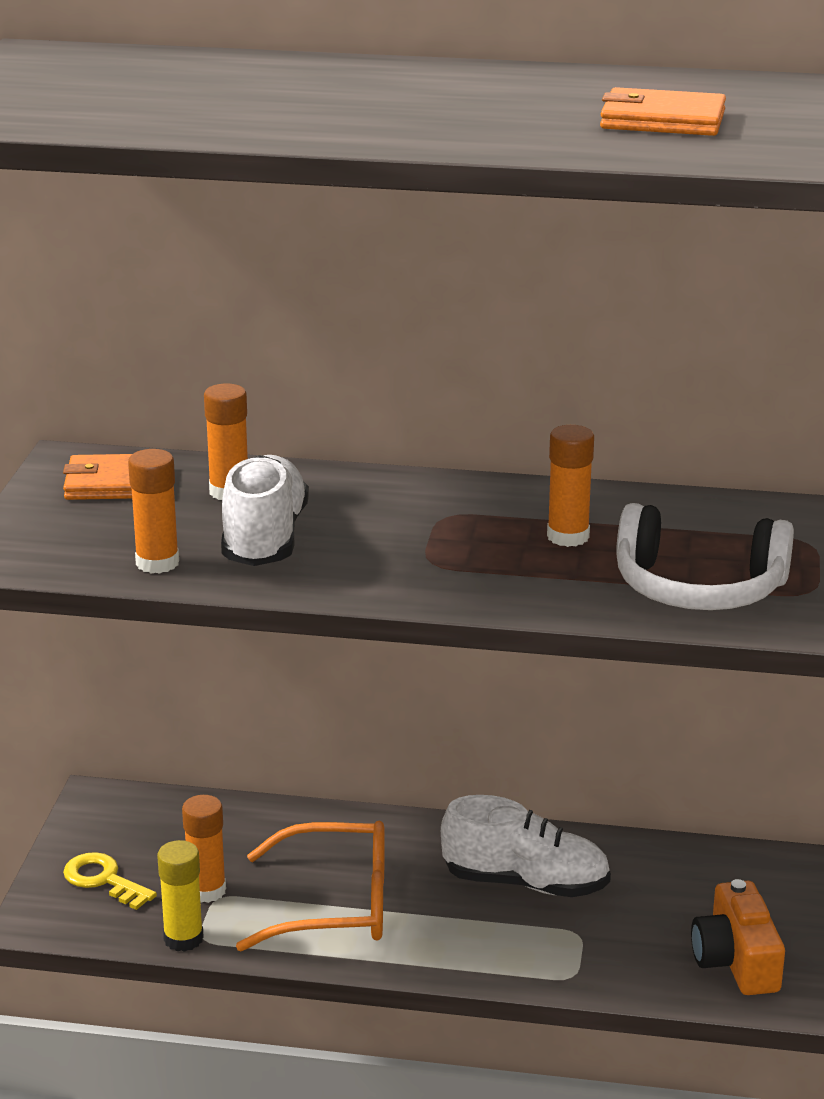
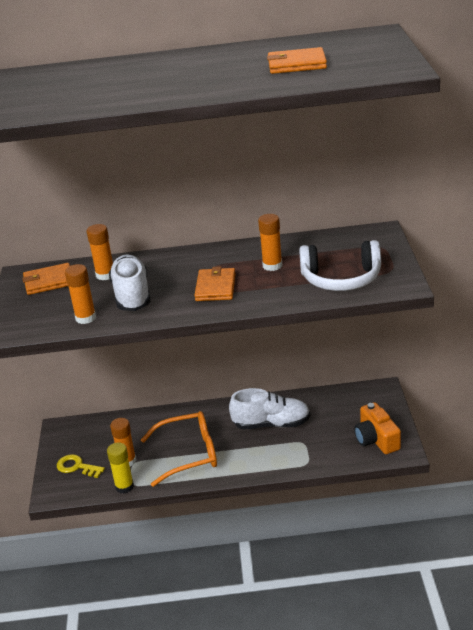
camera: 10 degrees left, 5 degrees up
none -> orange wallet [194,266,236,301]

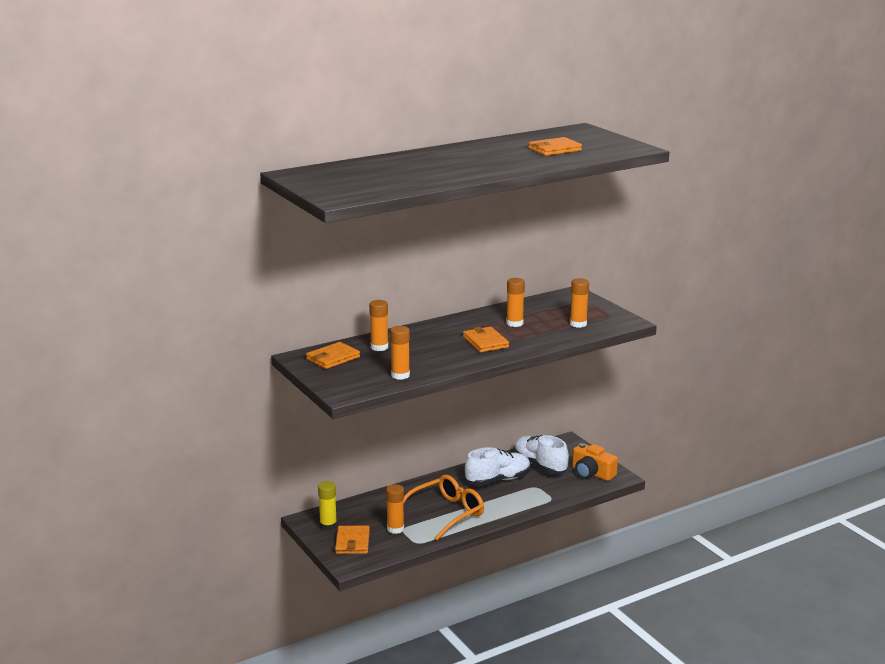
camera: 30 degrees left, 10 degrees down
yellow key [57,454,105,478] -> orange wallet [335,526,370,554]
yellow glue stick [107,442,134,494] -> yellow glue stick moved to [318,481,337,530]
white shoe [109,255,151,311] -> white shoe moved to [514,435,569,474]
white headphones [299,240,381,291] -> orange glue stick [570,278,589,328]

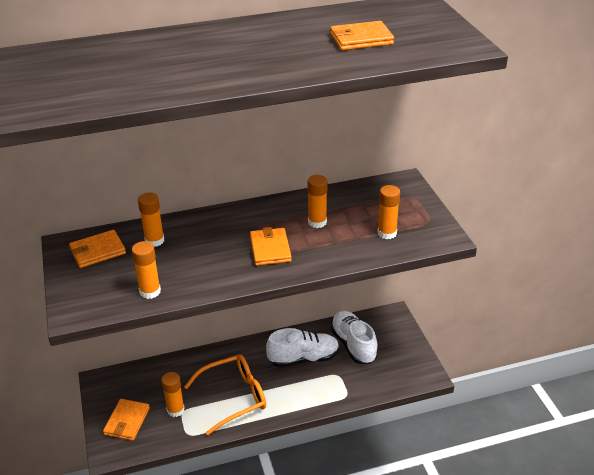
camera: 15 degrees right, 15 degrees up
yellow glue stick [318,481,337,530] -> none
orange camera [572,443,618,481] -> none

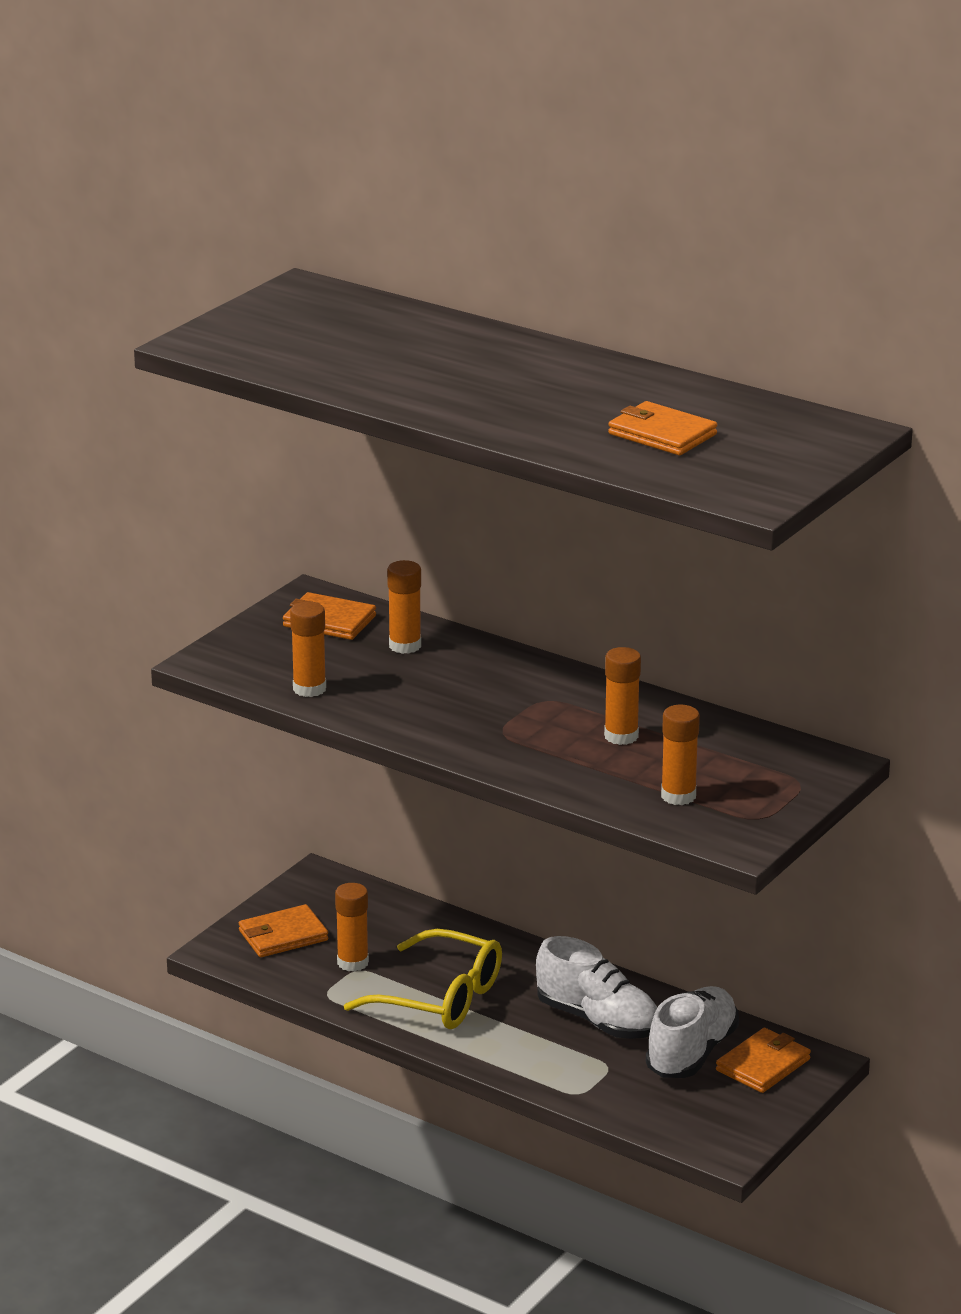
camera: 50 degrees right, 10 degrees down
orange glasses [184,355,266,435] -> yellow glasses [344,929,502,1029]
orange wallet [250,227,292,266] -> orange wallet moved to [716,1028,811,1093]

